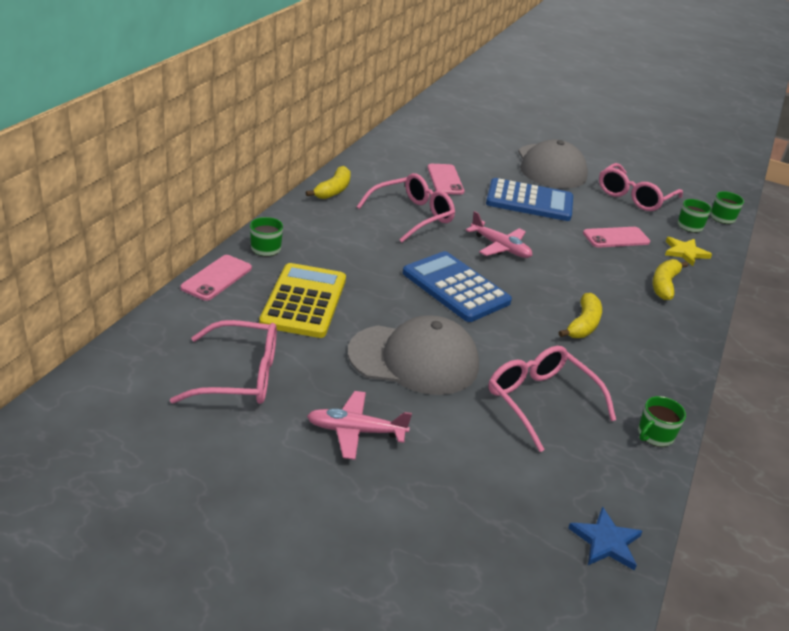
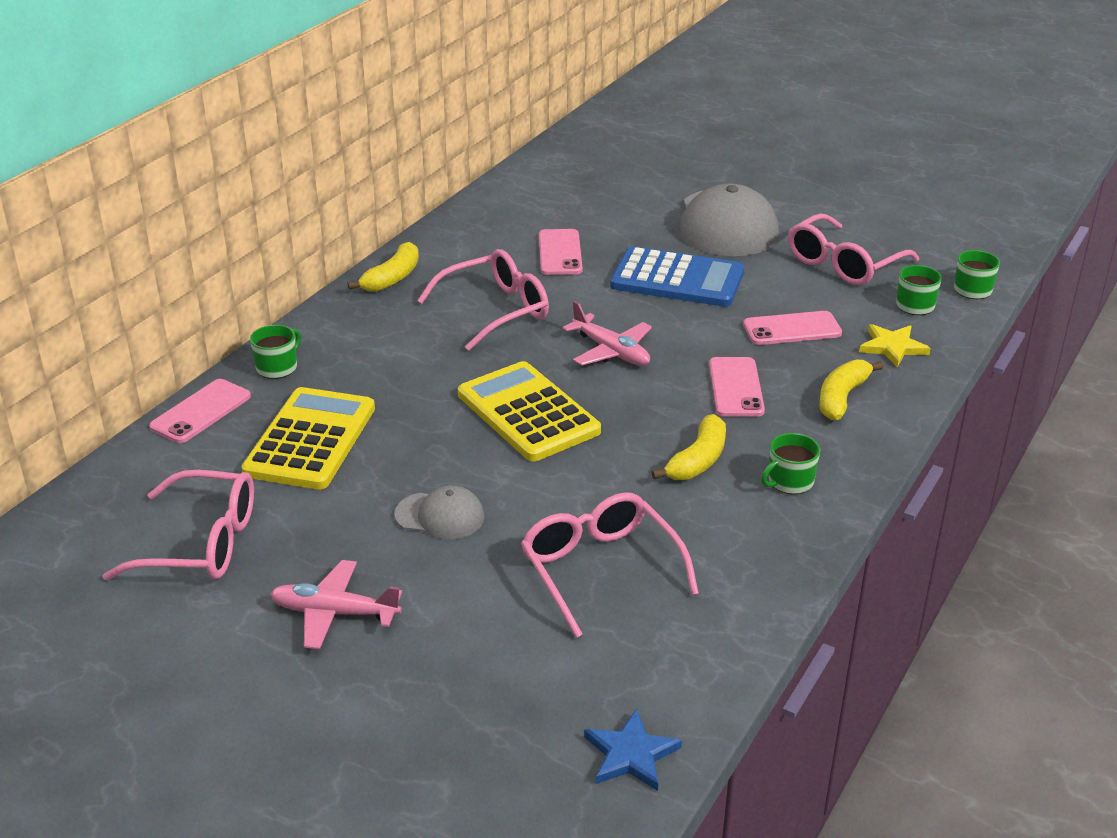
camera: 10 degrees right, 0 degrees up
grey cap [348,315,479,395] -> grey cap [394,485,485,540], size x0.51
blue calculator [403,251,512,322] -> yellow calculator [458,361,601,461]
green mug [638,396,686,447] -> green mug moved to [761,433,820,494]
none -> pink phone [709,357,765,417]

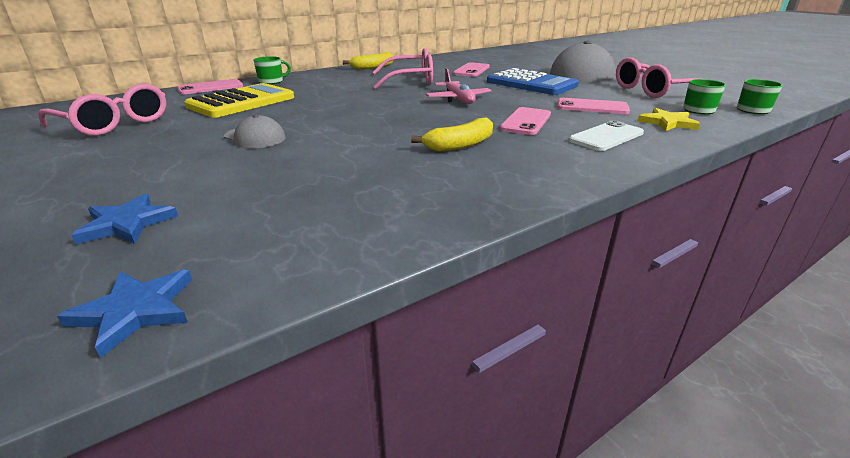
camera: 25 degrees right, 5 degrees down
pink plane [270,560,402,649] -> none
yellow calculator [458,361,601,461] -> none
pink glasses [521,492,699,638] -> none
green mug [761,433,820,494] -> none
yellow banana [819,359,884,420] -> white phone [569,120,644,151]
none -> blue star [71,194,178,244]

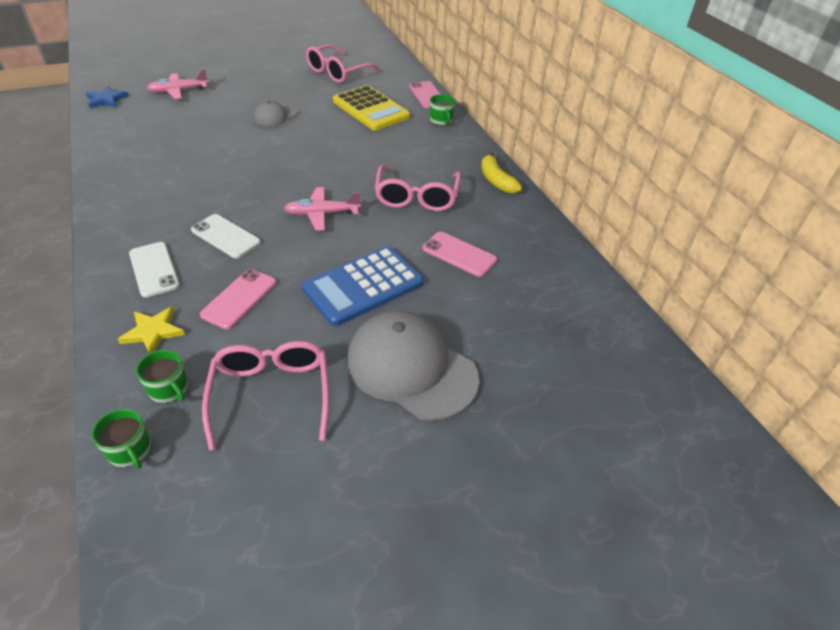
camera: 100 degrees right, 15 degrees up
blue star [71,194,178,244] -> pink plane [147,69,209,99]
yellow banana [411,118,493,152] -> none
pink phone [500,107,551,135] -> white phone [191,214,261,258]

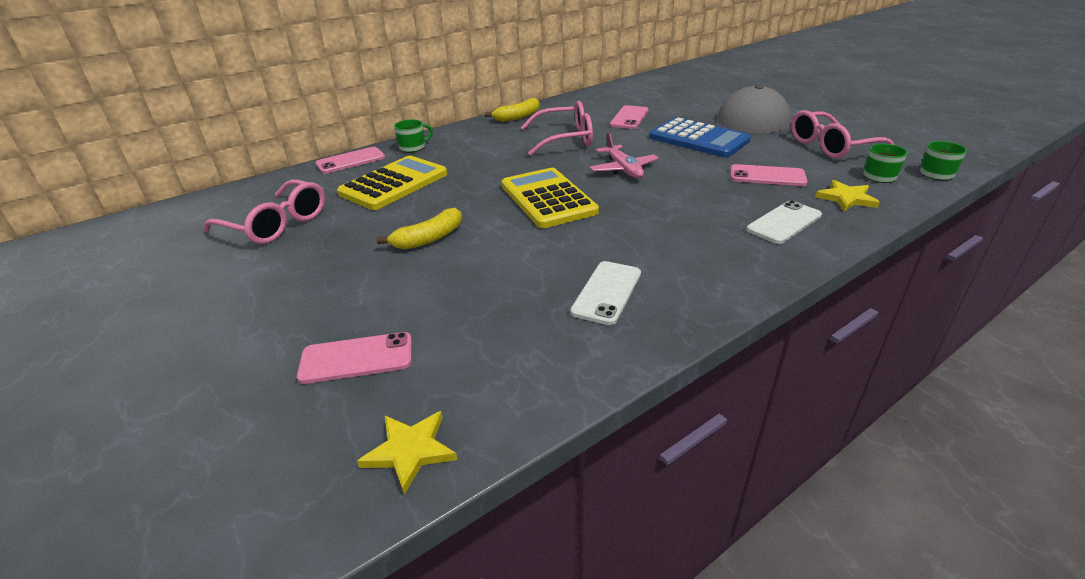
camera: 100 degrees left, 10 degrees down
blue star [86,86,129,108] -> yellow star [357,411,457,495]
pink plane [147,69,209,99] -> pink phone [297,332,412,384]
white phone [191,214,261,258] -> white phone moved to [570,261,641,325]
grey cap [254,101,298,126] -> yellow banana [377,208,462,250]
none -> yellow calculator [501,168,599,228]

